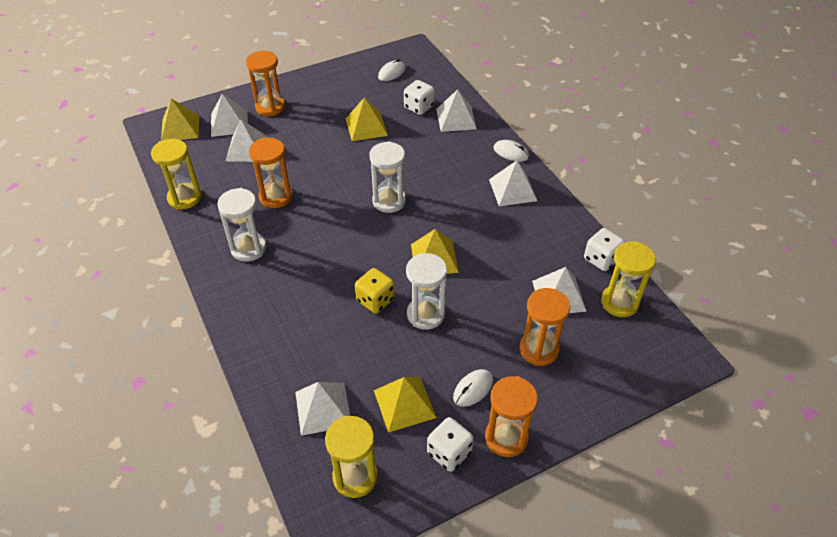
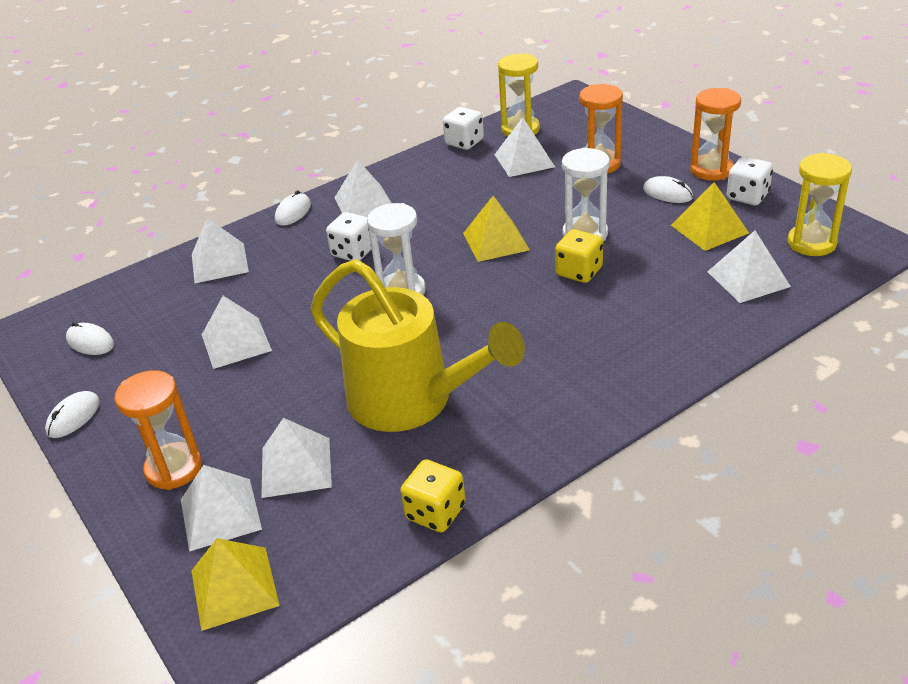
camera: 95 degrees left, 10 degrees down
yellow hourglass [151,139,202,210] -> yellow dice [400,459,466,533]
white hourglass [217,188,266,262] -> none
orange hourglass [249,137,293,208] -> yellow watering can [311,259,525,432]
yellow pyramid [346,97,388,141] -> white pyramid [202,296,272,369]
white dice [404,80,434,115] -> white dice moved to [326,212,372,261]
none -> white mouse [45,391,100,438]

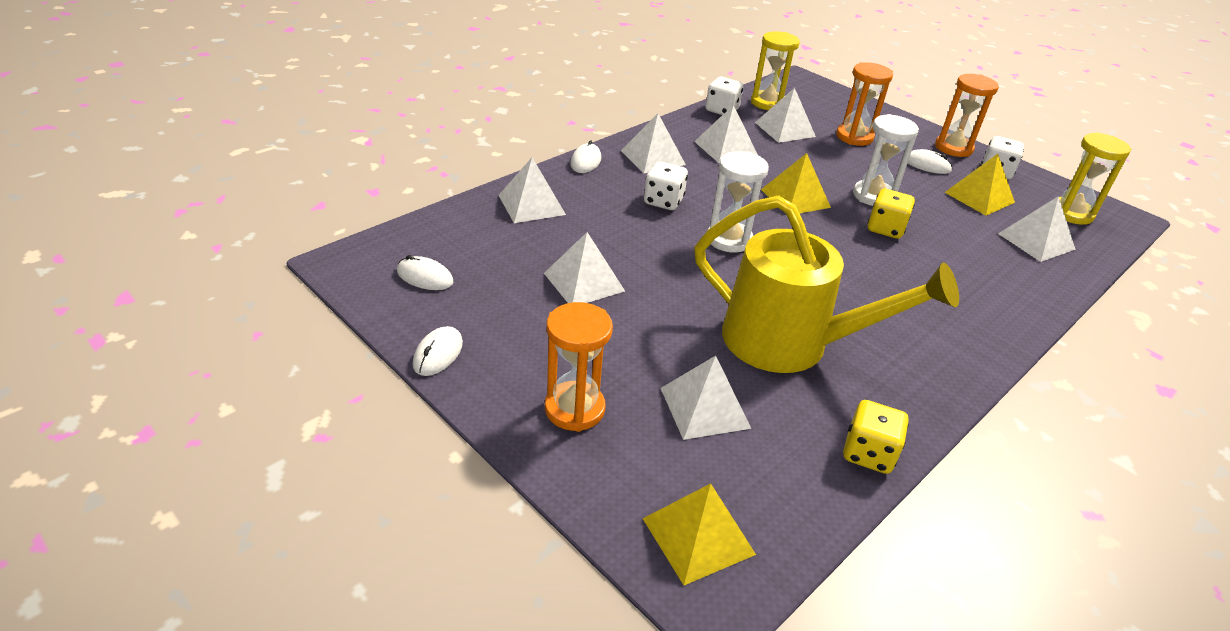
camera: 15 degrees left, 0 degrees up
white pyramid [181,465,262,552] -> white pyramid moved to [694,105,758,163]

